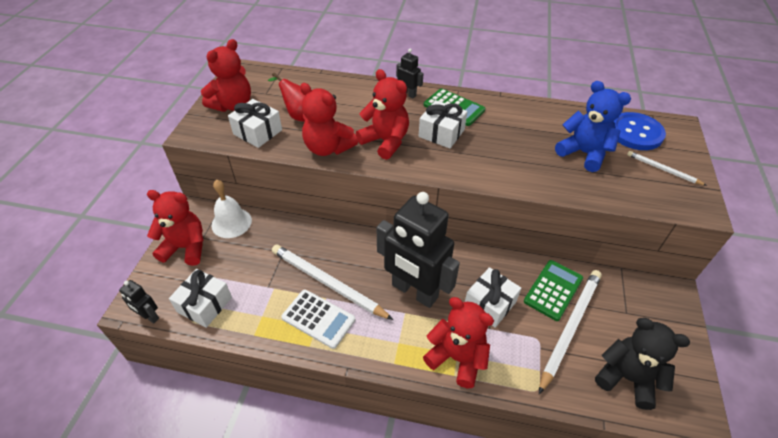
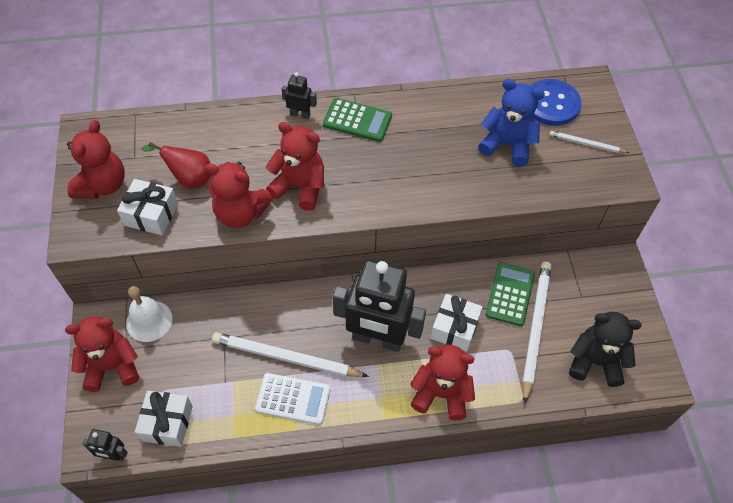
camera: 20 degrees left, 10 degrees up
white gift [419,100,467,148] -> none

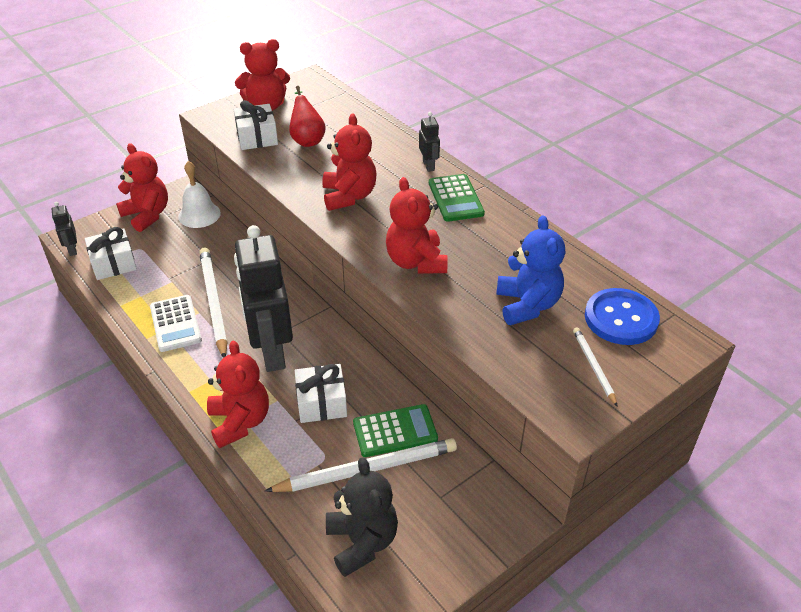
camera: 60 degrees right, 15 degrees down
red teddy bear [204,162,273,228] -> red teddy bear moved to [386,177,448,273]

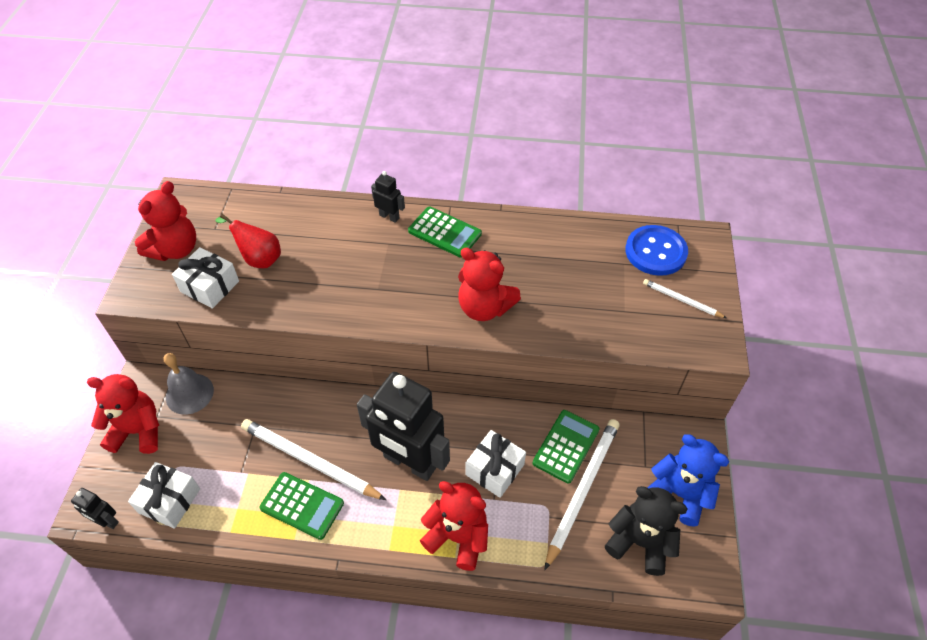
camera: 45 degrees left, 10 degrees up
white calculator [150,295,202,352] -> green calculator [259,472,344,540]
white bell [178,161,221,228] -> grey bell [164,353,214,415]
red teddy bear [322,113,377,211] -> none
blue teddy bear [496,215,565,325] -> blue teddy bear moved to [647,434,729,527]

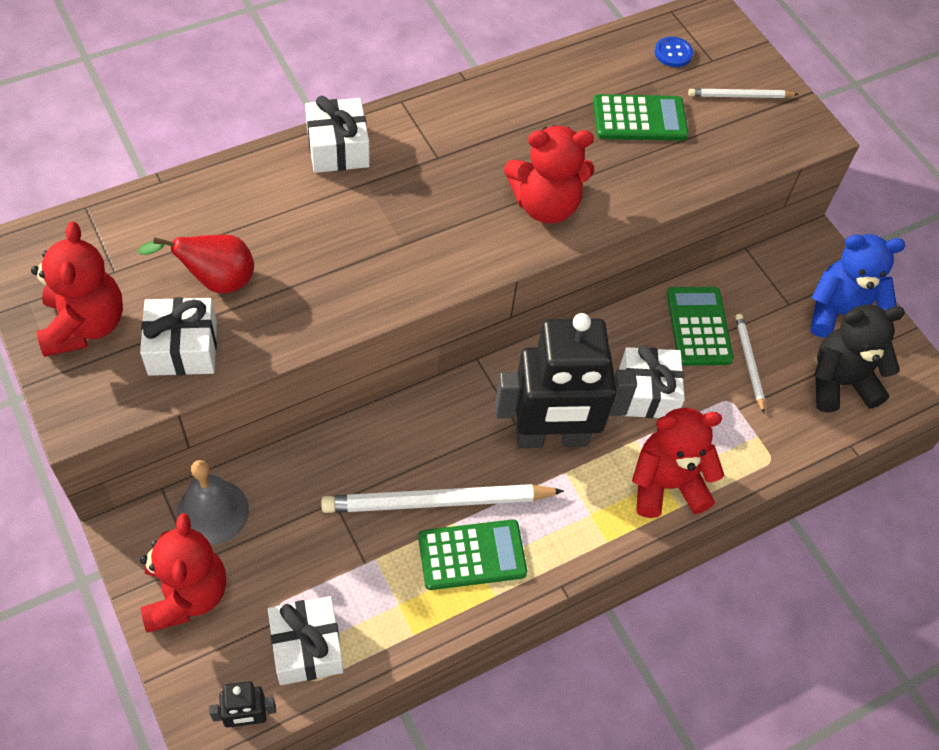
camera: 40 degrees left, 5 degrees up
red teddy bear [87,374,159,454] -> red teddy bear turned 120 degrees clockwise [140,513,226,633]
black robot [371,171,405,223] -> white gift [305,95,370,173]
green calculator [408,207,482,258] -> green calculator moved to [593,94,688,140]
white pencil [544,419,620,570] -> white pencil [735,314,765,413], size x0.52
blue button [625,225,688,276] -> blue button [655,37,693,67], size x0.48

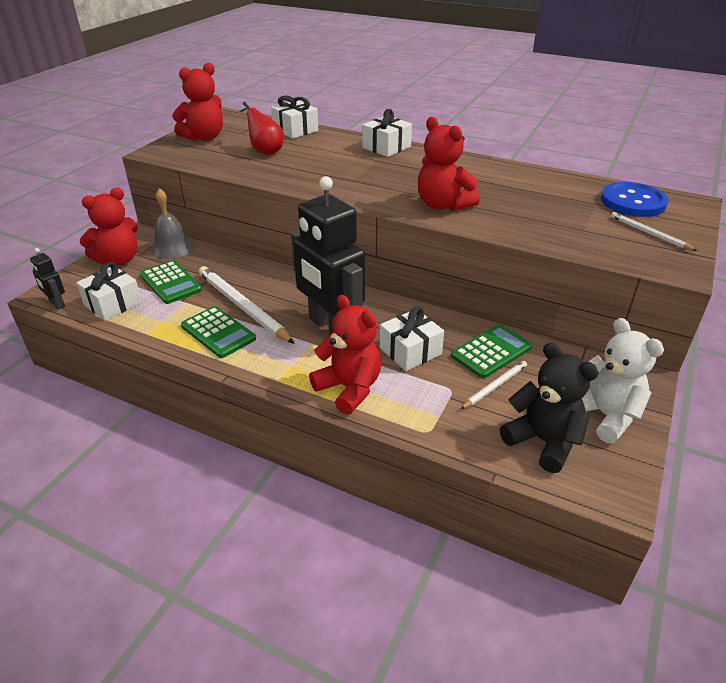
camera: 60 degrees right, 20 degrees down
white gift [140,297,217,376] -> white gift moved to [271,95,318,139]
green calculator [593,94,688,140] -> green calculator moved to [140,260,202,304]
blue button [655,37,693,67] -> blue button [601,182,669,217], size x2.08
blue teddy bear [811,234,905,338] -> white teddy bear [582,318,664,443]

